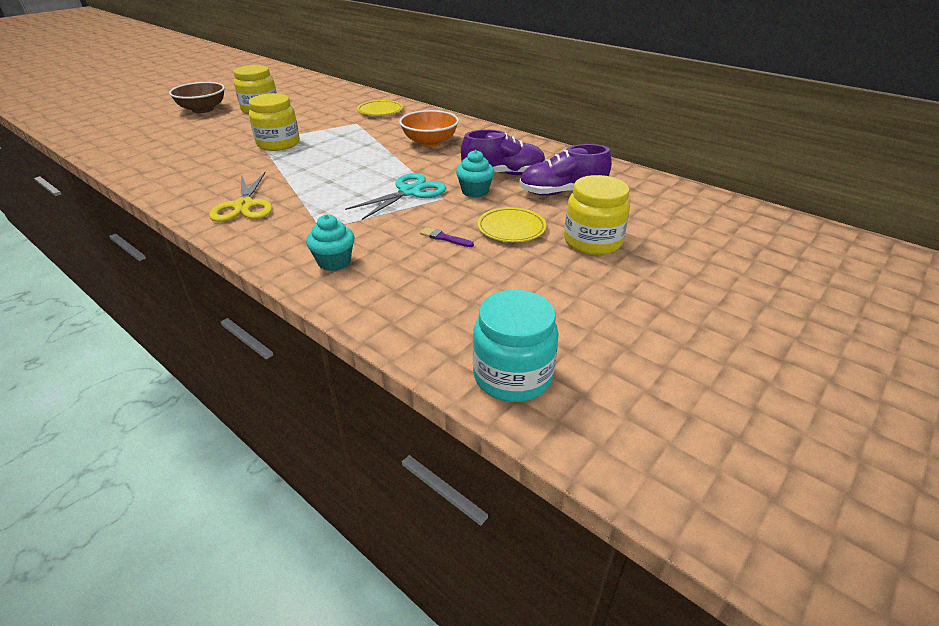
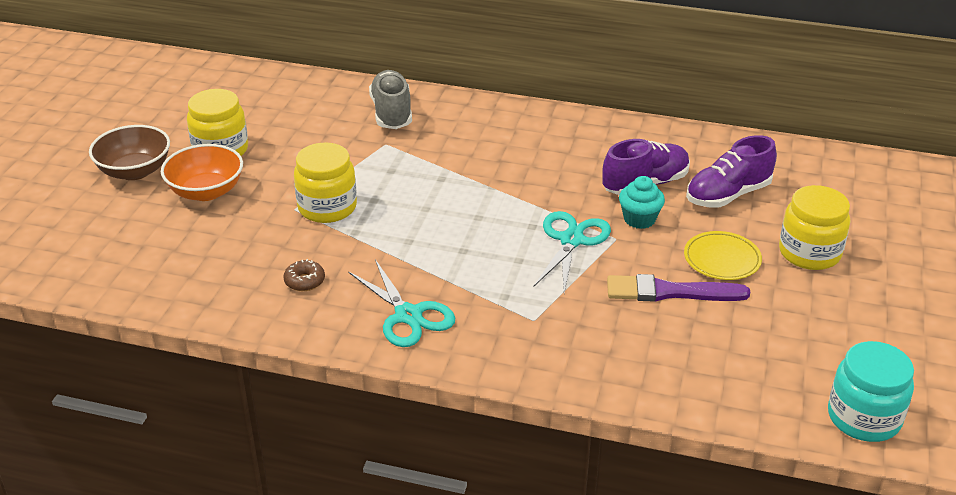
camera: 25 degrees left, 0 degrees up
yellow scissors [209,172,273,222] -> turquoise scissors [348,259,455,347]
turquoise cupcake [306,214,354,271] -> none
yellow plate [357,100,403,116] -> grey shoe [369,70,412,129]
orange bowl [399,110,459,147] -> orange bowl moved to [161,144,243,201]
purple brush [420,227,474,247] -> purple brush [607,274,750,302], size x2.15
none -> brown donut [283,259,325,291]

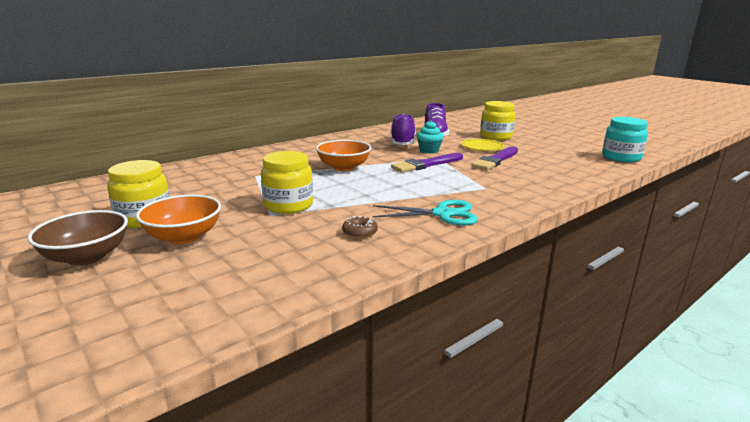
camera: 55 degrees left, 15 degrees down
grey shoe [369,70,412,129] -> none
turquoise scissors [533,211,611,293] -> purple brush [391,153,463,173]
none -> orange bowl [316,140,371,171]

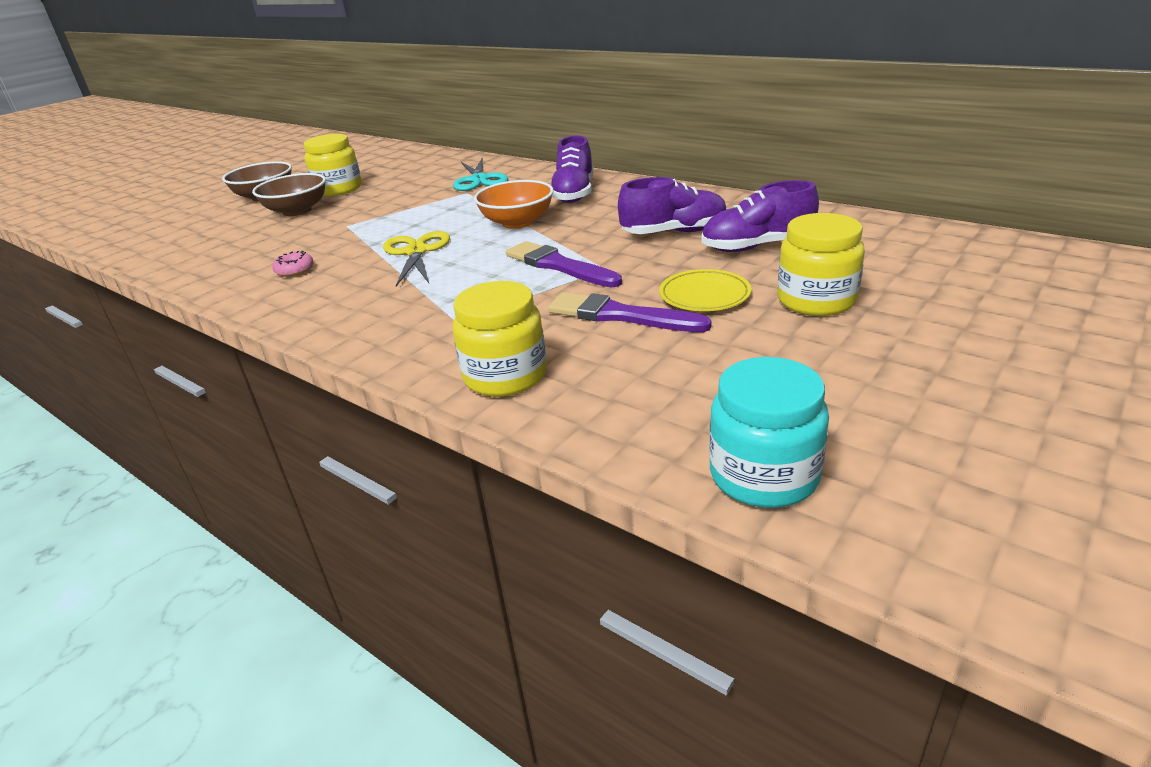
camera: 80 degrees right, 10 degrees up
orange bowl [136,195,221,244] -> brown bowl [252,173,326,216]
yellow jar [261,151,313,214] -> yellow jar moved to [453,281,547,397]
brown donut [342,216,378,239] -> pink donut [272,251,314,277]
turquoise scissors [373,200,478,225] -> turquoise scissors moved to [453,157,508,191]
turquoise cupcake [417,121,444,154] -> none
none -> yellow scissors [383,231,450,286]
none -> purple shoe [551,136,593,203]

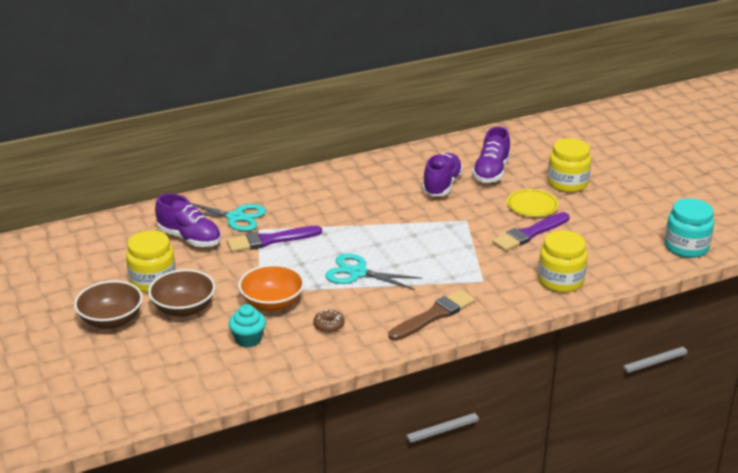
camera: 65 degrees left, 0 degrees up
pink donut [272,251,314,277] -> brown donut [313,309,345,333]
yellow scissors [383,231,450,286] -> turquoise scissors [325,253,422,290]
orange bowl [474,180,554,229] -> orange bowl moved to [238,264,305,312]
purple brush [506,241,622,288] -> purple brush moved to [227,226,322,252]
purple shoe [551,136,593,203] -> purple shoe moved to [155,193,221,247]
none -> turquoise cupcake [228,304,266,347]
none -> brown brush [388,290,475,341]

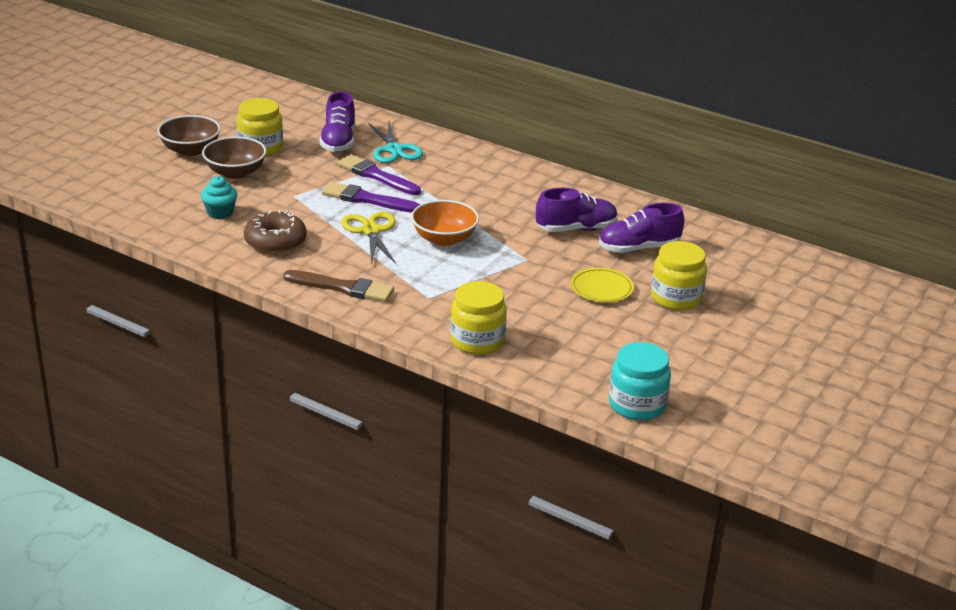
camera: 55 degrees right, 0 degrees up
orange bowl [238,264,305,312] -> orange bowl moved to [411,200,479,246]
brown donut [313,309,345,333] -> brown donut [244,210,307,254], size x1.95
turquoise scissors [325,253,422,290] -> yellow scissors [341,212,396,265]
purple brush [492,212,569,251] -> purple brush moved to [322,182,420,213]

